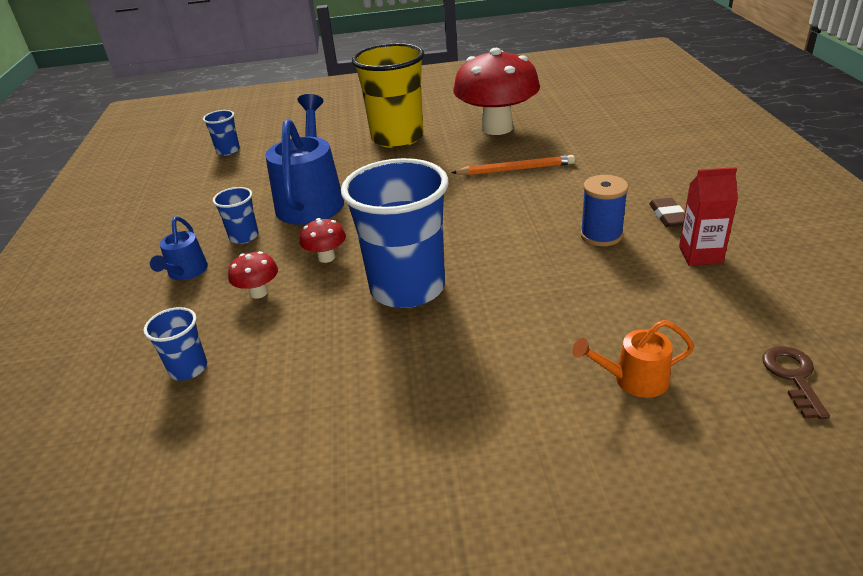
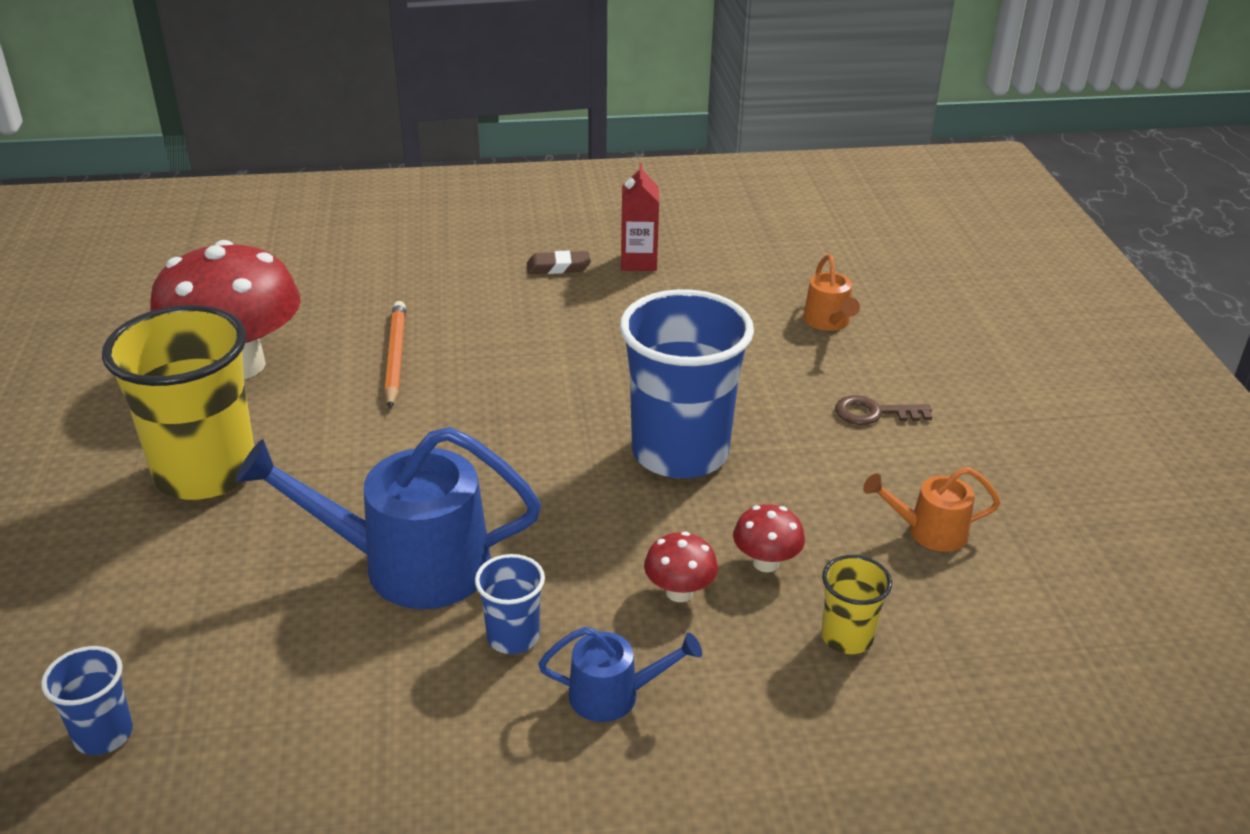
camera: 95 degrees left, 0 degrees up
blue cup [143,307,207,381] -> yellow cup [821,555,892,654]
red mushroom [300,218,346,263] -> red mushroom moved to [733,504,805,572]
blue spool [580,175,628,246] -> none
brown key [762,346,830,419] -> brown key moved to [835,395,932,425]
none -> orange watering can [863,467,1001,552]

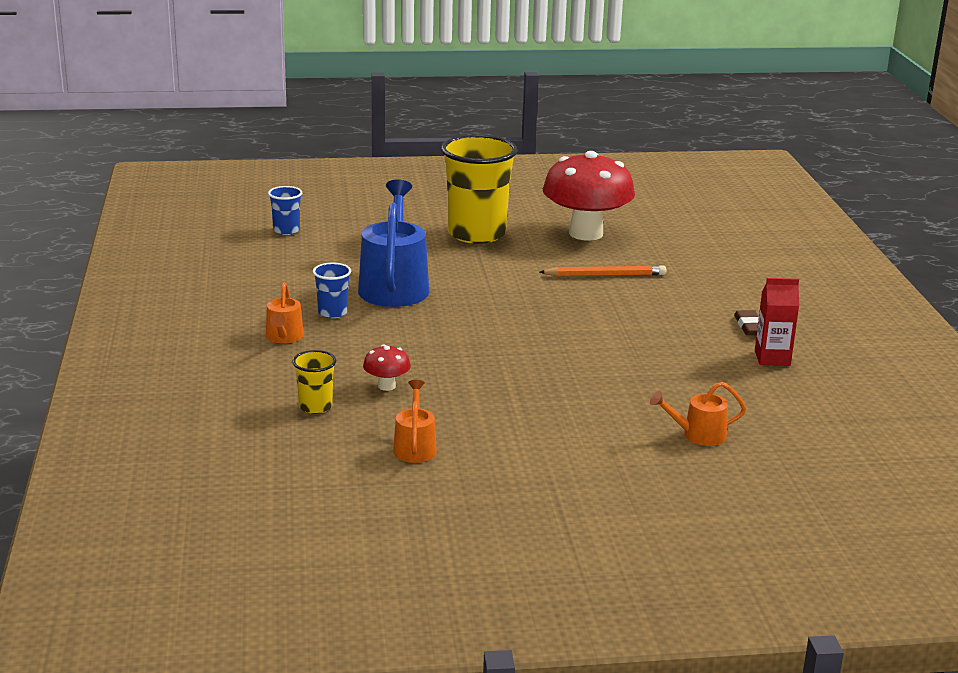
camera: 90 degrees right, 10 degrees down
blue watering can [538,627,702,722] -> orange watering can [266,282,304,344]
blue cup [620,289,754,478] -> none
red mushroom [644,532,718,602] -> none
brown key [835,395,932,425] -> none

